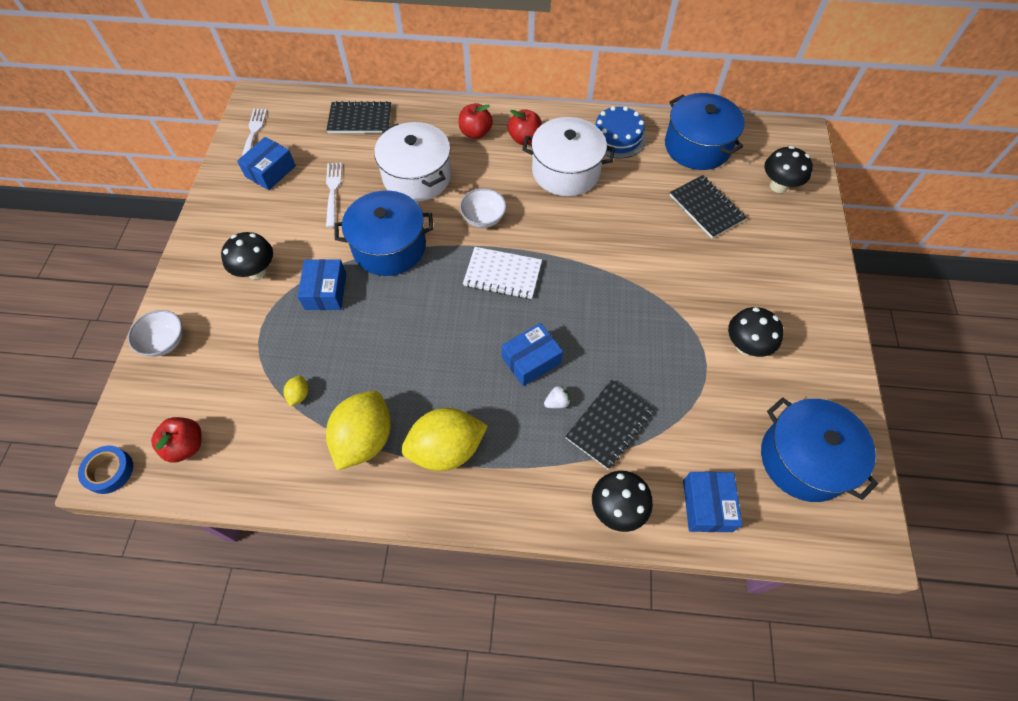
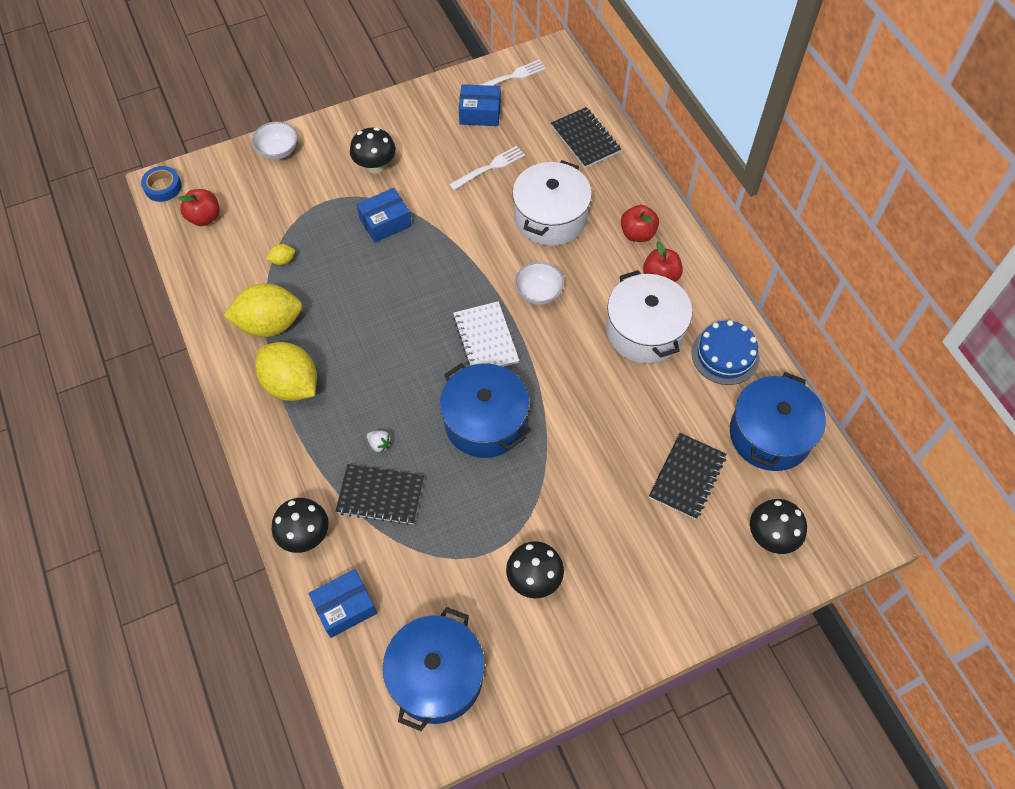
camera: 60 degrees right, 0 degrees up
blue pot [334,190,434,276] -> blue pot moved to [440,363,529,458]
blue box [502,323,563,386] -> none

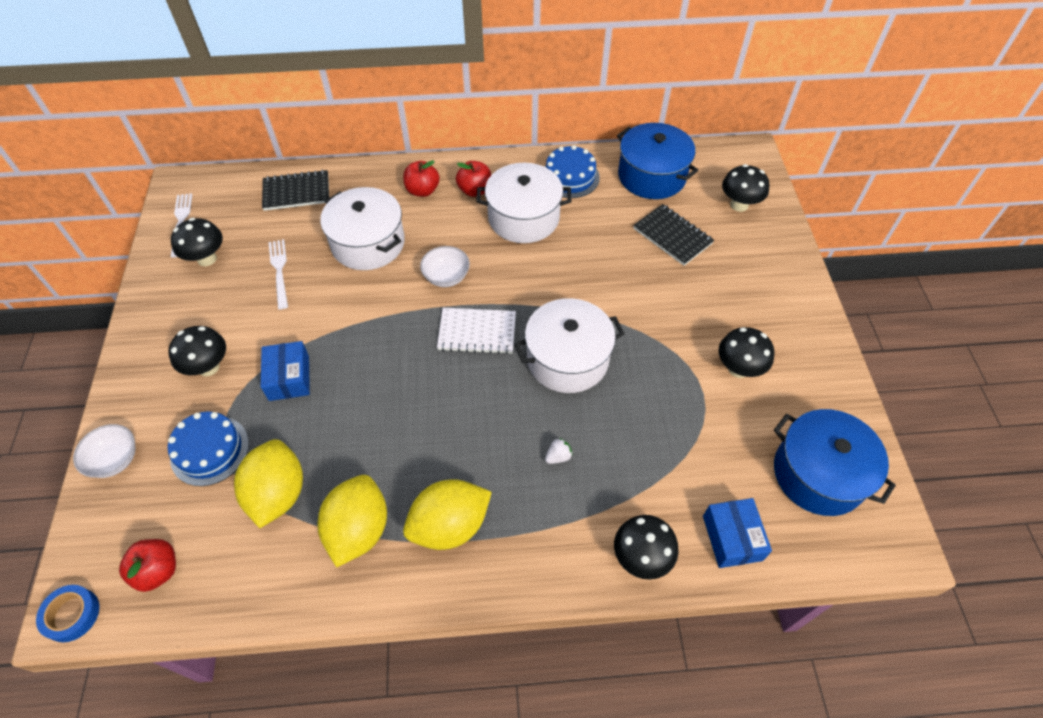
camera: 70 degrees left, 5 degrees down
yellow lemon [266,244,295,265] -> yellow lemon [234,439,303,528], size x2.46
black notebook [336,464,424,525] -> none
blue pot [440,363,529,458] -> white pot [515,298,624,393]
blue box [459,84,501,126] -> black mushroom [171,218,223,266]
none -> blue cake [168,411,249,486]

